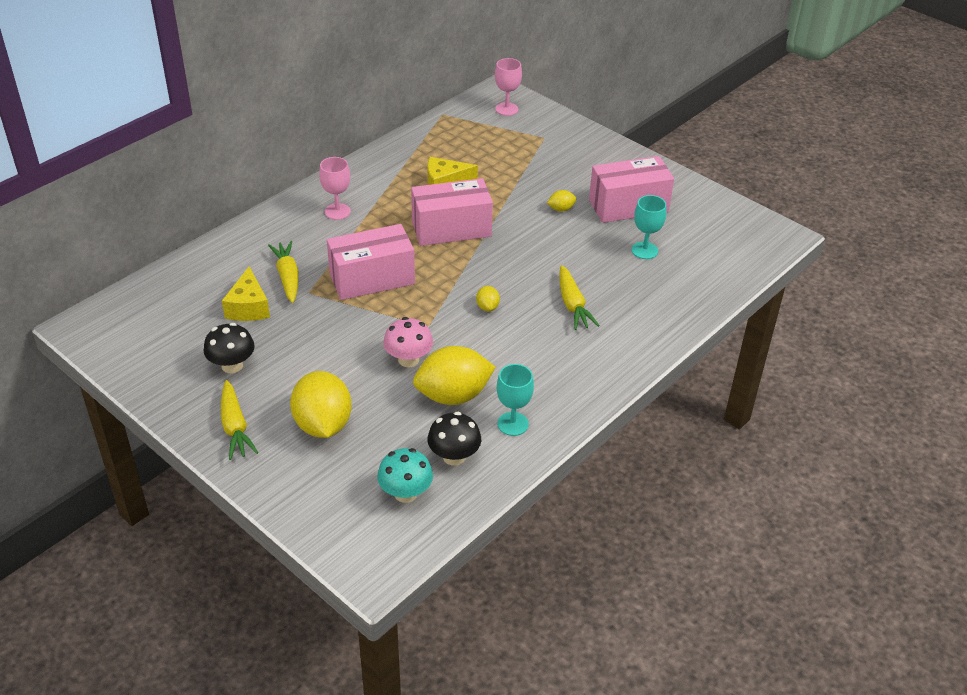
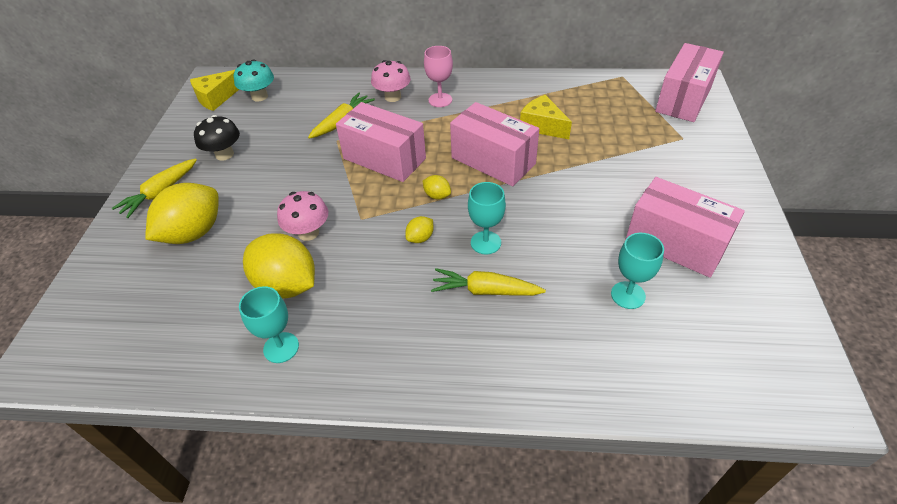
camera: 55 degrees right, 5 degrees up
yellow cheese [222,266,270,321] -> yellow cheese moved to [190,70,239,111]
turquoise mushroom [377,448,433,503] -> turquoise mushroom moved to [234,59,274,102]
black mushroom [428,412,481,466] -> none
pink goblet [495,58,522,116] -> pink box [655,43,724,122]
yellow lemon [547,190,576,212] -> yellow lemon moved to [422,175,451,199]
yellow carrot [559,265,600,330] -> yellow carrot turned 60 degrees clockwise [431,268,546,296]
none -> pink mushroom [371,60,411,102]
none -> turquoise goblet [468,182,506,255]

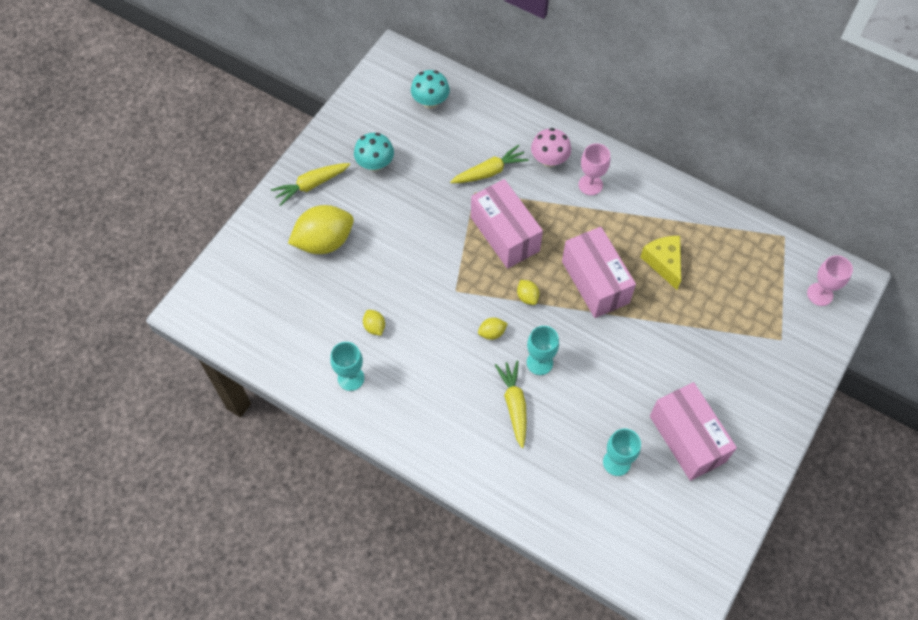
camera: 25 degrees right, 15 degrees up
yellow cheese [190,70,239,111] -> none
black mushroom [194,115,240,161] -> turquoise mushroom [354,133,394,171]
yellow lemon [243,233,315,299] -> yellow lemon [363,310,385,336], size x0.44
pink mushroom [277,191,328,241] -> none
yellow carrot [431,268,546,296] -> yellow carrot turned 45 degrees clockwise [495,361,527,448]
pink box [655,43,724,122] -> pink goblet [807,255,853,306]

